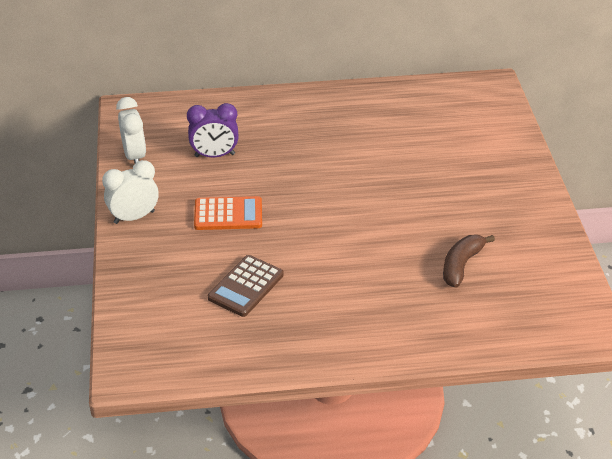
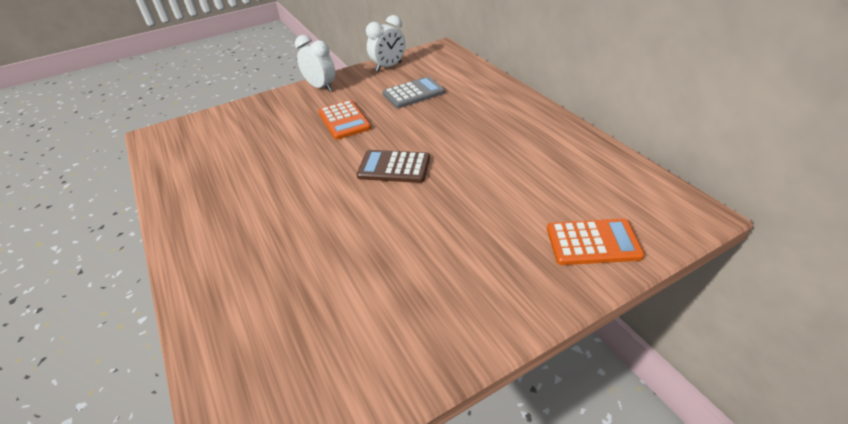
camera: 70 degrees right, 0 degrees up
purple clock [187,103,239,157] -> grey calculator [382,76,445,108]
brown calculator [208,255,284,317] -> brown calculator moved to [357,150,430,183]
brown banana [443,235,495,287] -> none
none -> orange calculator [547,218,645,265]

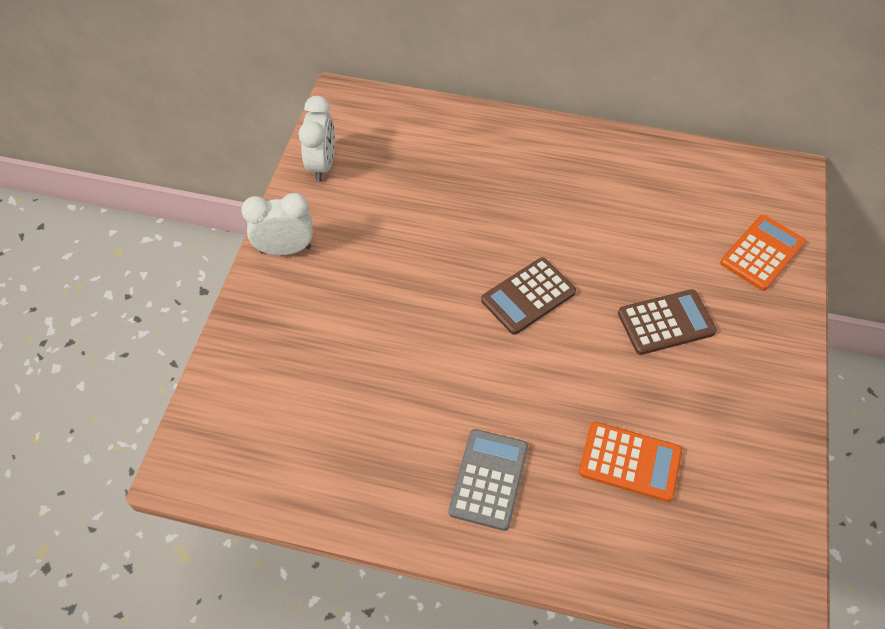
camera: 50 degrees left, 15 degrees up
orange calculator [318,100,371,140] -> orange calculator moved to [579,422,682,502]
grey calculator [382,76,445,108] -> grey calculator moved to [449,429,528,531]
none -> brown calculator [618,289,717,355]

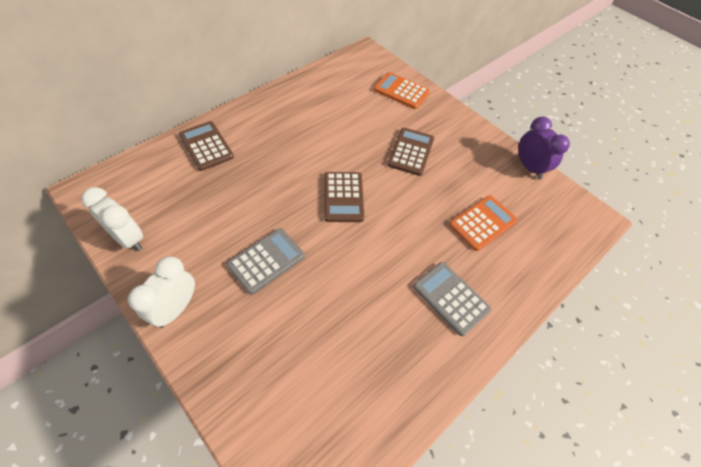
camera: 60 degrees left, 0 degrees up
orange calculator [720,215,806,291] -> orange calculator turned 45 degrees counterclockwise [374,72,430,109]
none -> brown calculator [179,121,234,171]
none -> grey calculator [227,228,305,294]
none -> purple clock [518,117,570,179]

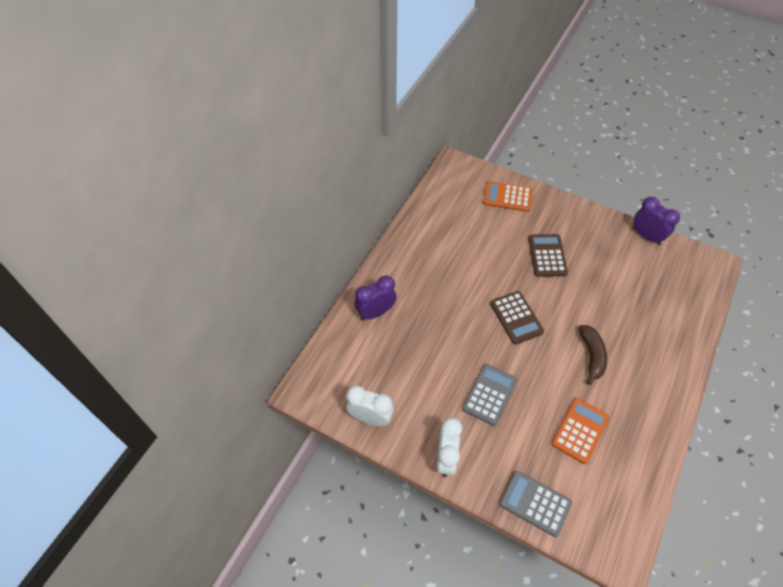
camera: 15 degrees left, 0 degrees up
brown calculator [179,121,234,171] -> purple clock [355,275,397,320]
grey calculator [413,262,491,336] -> grey calculator moved to [500,471,572,537]
orange calculator [449,196,518,251] -> orange calculator moved to [551,398,609,464]
none -> brown banana [579,325,607,385]

